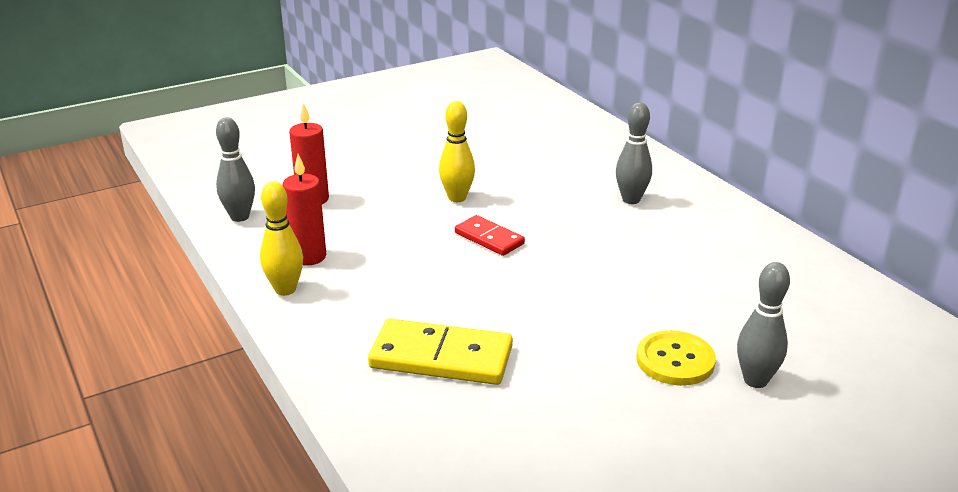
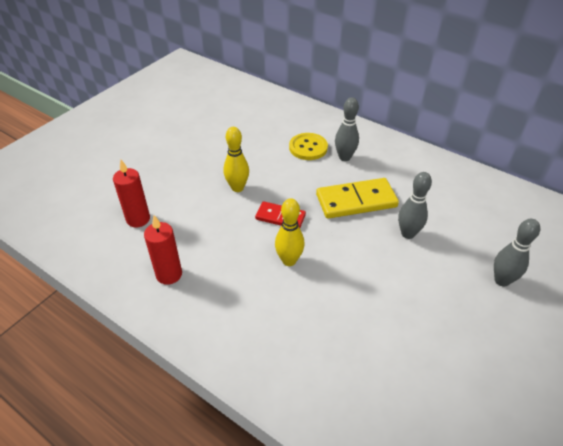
camera: 25 degrees left, 15 degrees up
grey bowling pin [216,117,255,222] -> grey bowling pin moved to [398,172,432,239]
yellow bowling pin [260,181,303,296] -> yellow bowling pin moved to [275,198,305,266]
yellow domino [368,319,513,385] -> yellow domino moved to [316,178,399,219]
yellow button [636,330,716,386] -> yellow button moved to [289,133,328,160]

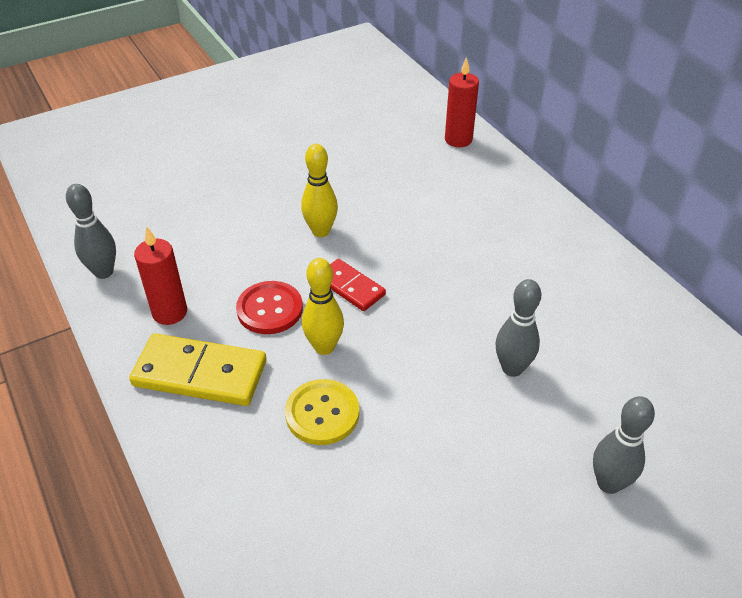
camera: 25 degrees right, 0 degrees up
red candle [113,160,150,227] -> red candle moved to [445,57,479,147]
yellow button [289,133,328,160] -> yellow button moved to [285,379,359,445]
yellow domino [316,178,399,219] -> yellow domino moved to [129,333,267,406]
grey bowling pin [335,97,359,161] -> grey bowling pin moved to [66,184,116,279]
none -> red button [236,281,303,334]

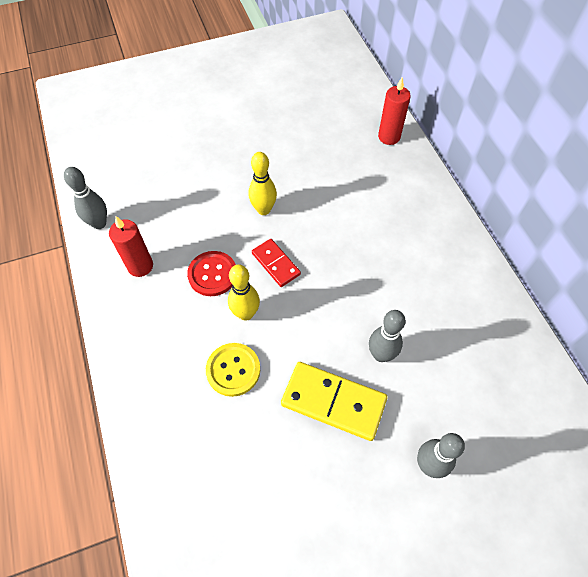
camera: 10 degrees right, 15 degrees up
yellow domino [129,333,267,406] -> yellow domino moved to [281,362,387,441]

